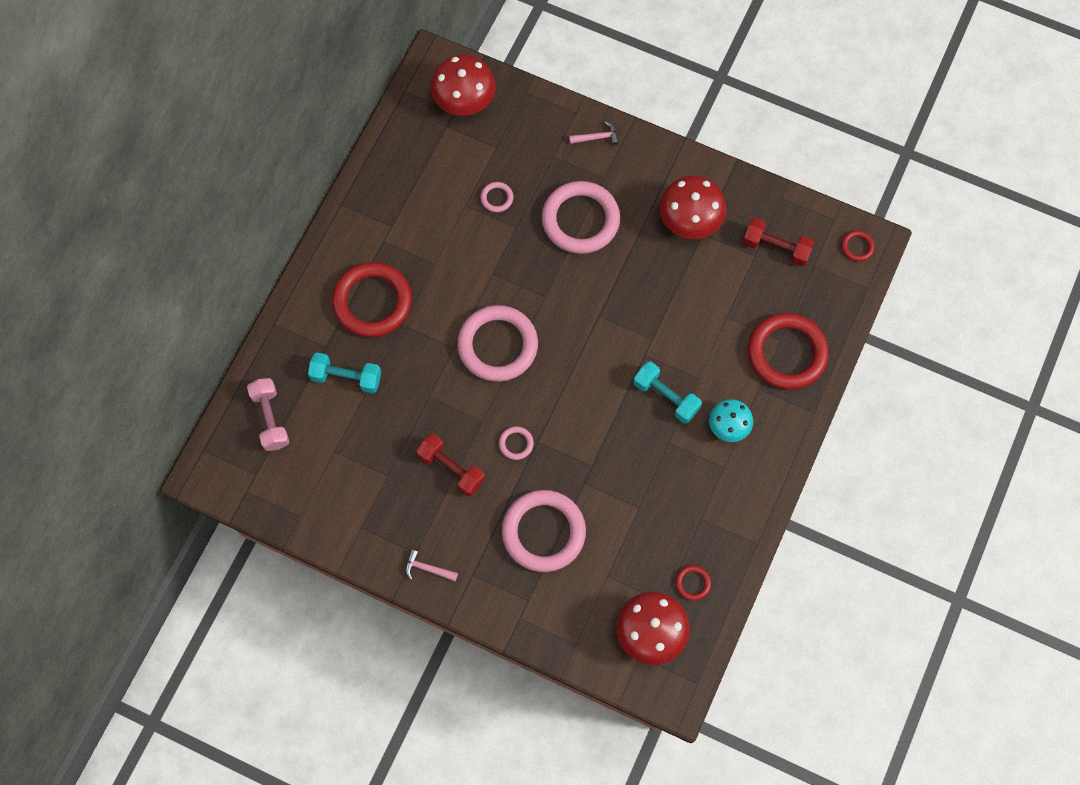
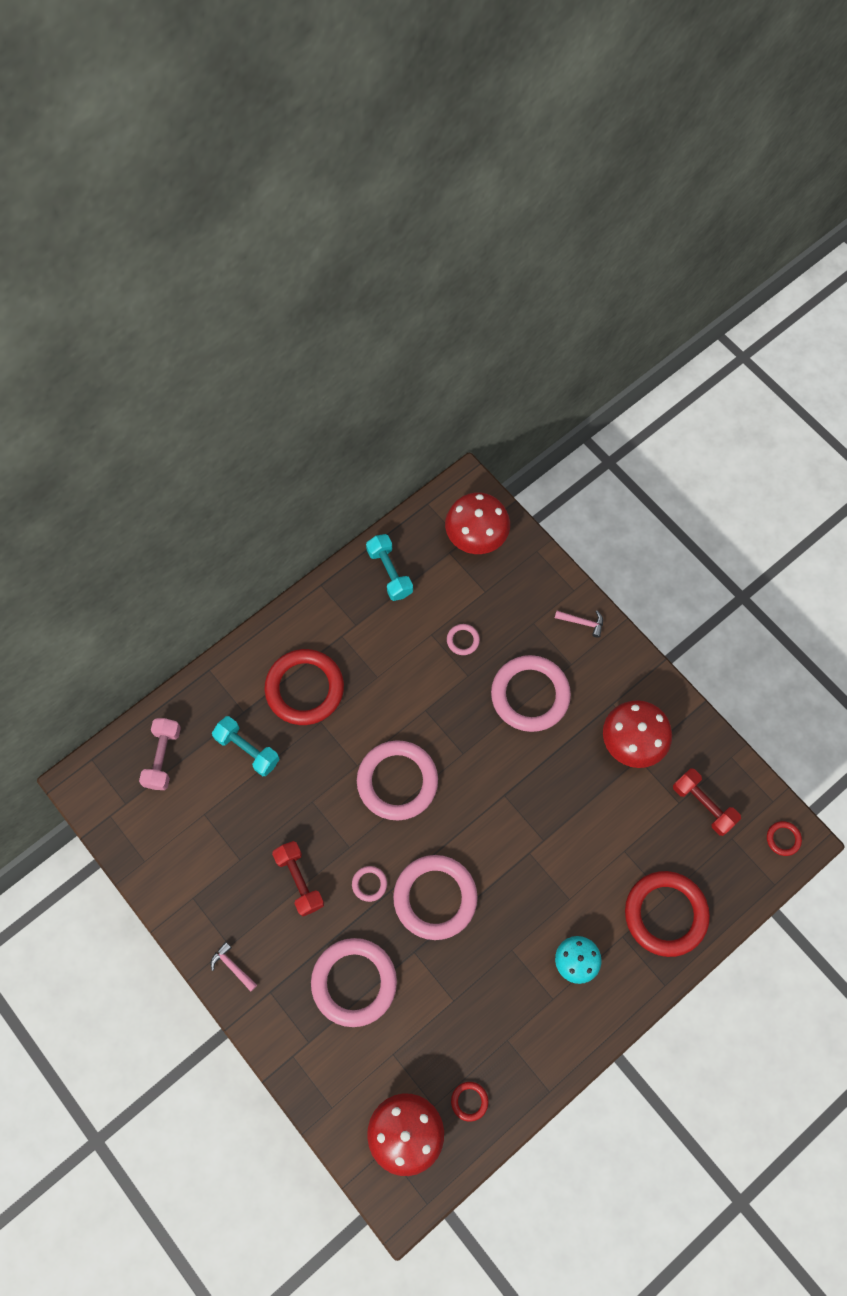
camera: 25 degrees right, 0 degrees up
turquoise dumbbell [633,362,702,424] -> turquoise dumbbell moved to [366,534,413,601]
none -> pink ring [393,855,478,940]

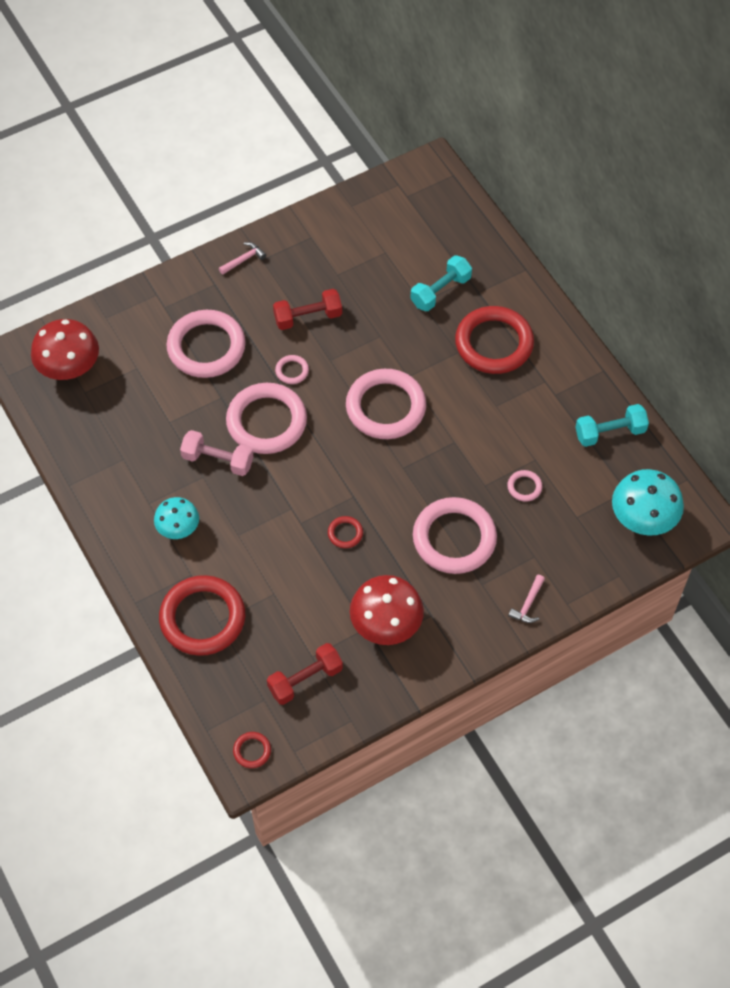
camera: 100 degrees right, 10 degrees down
pink dumbbell [139,718,181,790] -> pink dumbbell moved to [180,430,254,476]
red mushroom [445,493,510,554] -> turquoise mushroom [612,469,684,536]
red ring [451,1082,488,1122] -> red ring moved to [328,516,363,548]

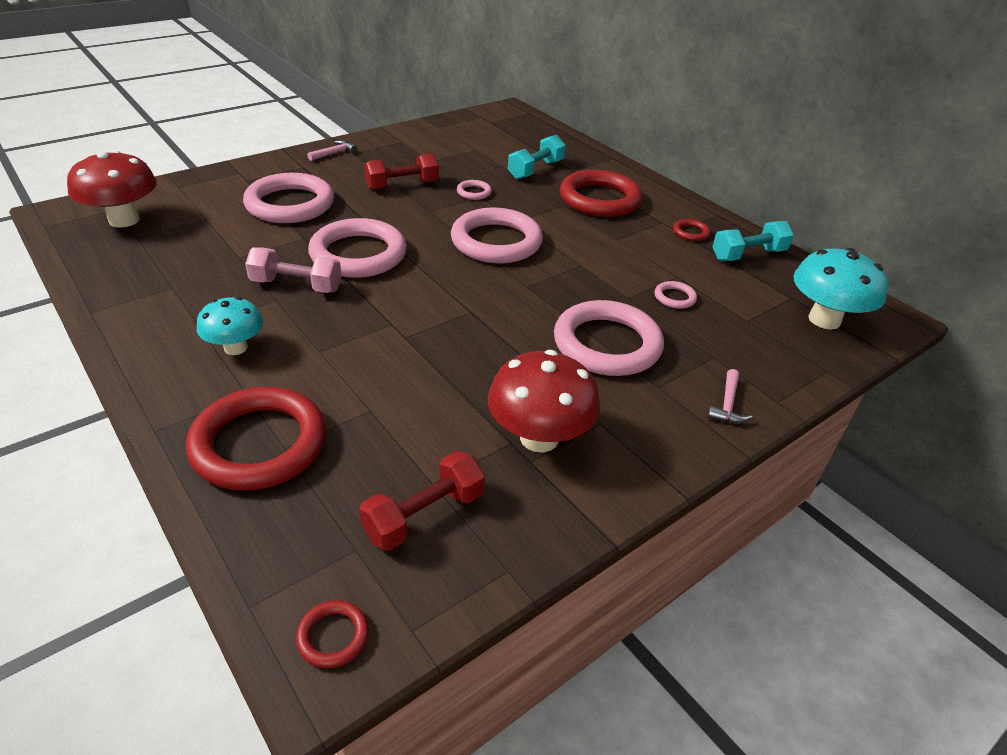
camera: 10 degrees left, 20 degrees down
pink ring [275,355,309,384] -> pink ring moved to [457,180,492,200]
red ring [328,516,363,548] -> red ring moved to [673,219,710,241]

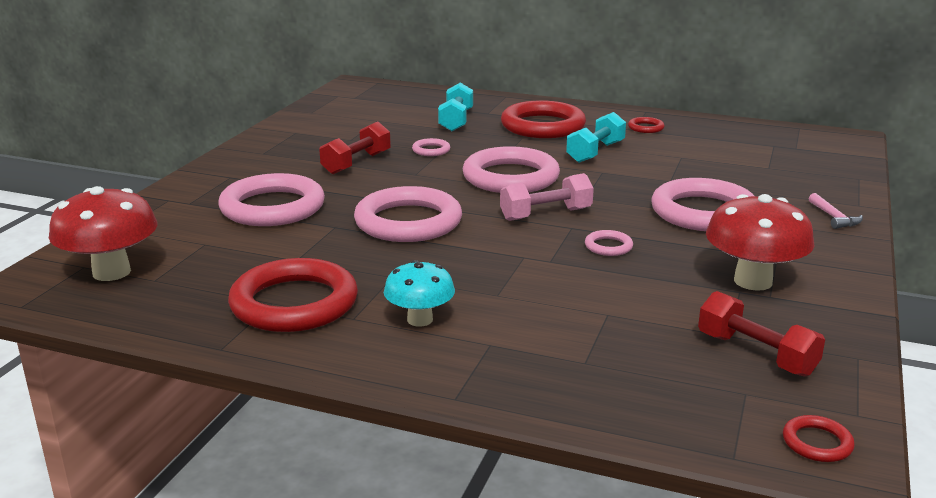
camera: 30 degrees left, 15 degrees down
red ring [186,387,326,491] -> red ring moved to [228,258,358,332]
pink dumbbell [245,247,342,293] -> pink dumbbell moved to [500,173,594,221]
pink hammer [307,140,357,161] -> none
red dumbbell [359,451,485,551] -> red dumbbell turned 60 degrees counterclockwise [698,291,825,377]
pink ring [655,281,697,309] -> pink ring moved to [585,230,633,256]
turquoise dumbbell [712,221,794,261] -> turquoise dumbbell moved to [566,112,626,163]
turquoise mushroom [794,248,888,330] -> none

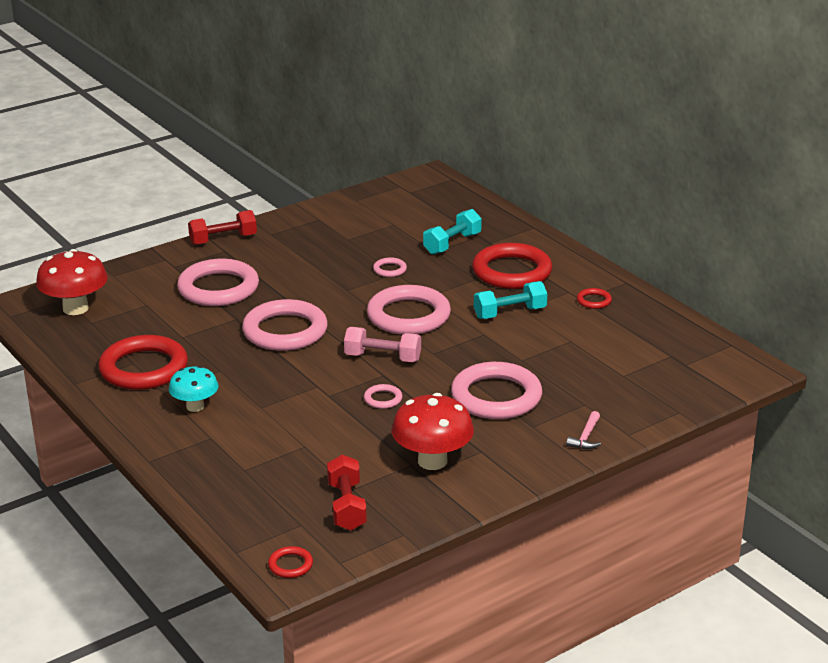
camera: 35 degrees right, 5 degrees up
red dumbbell [319,122,391,174] -> red dumbbell moved to [188,210,257,245]

